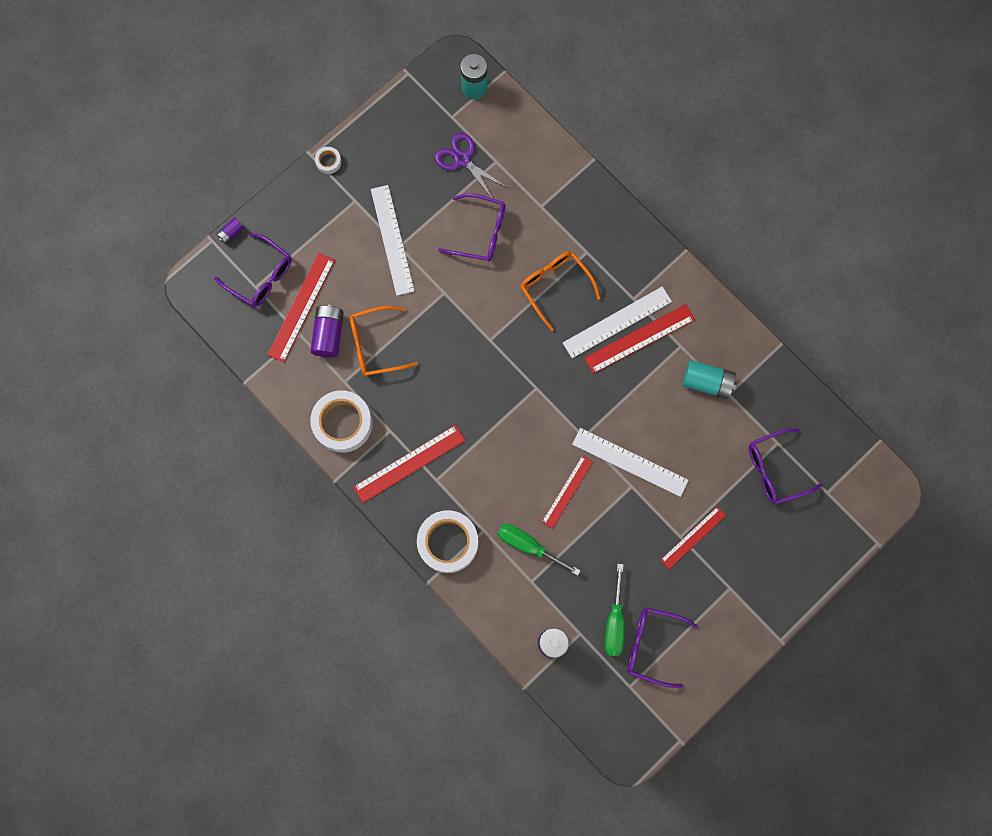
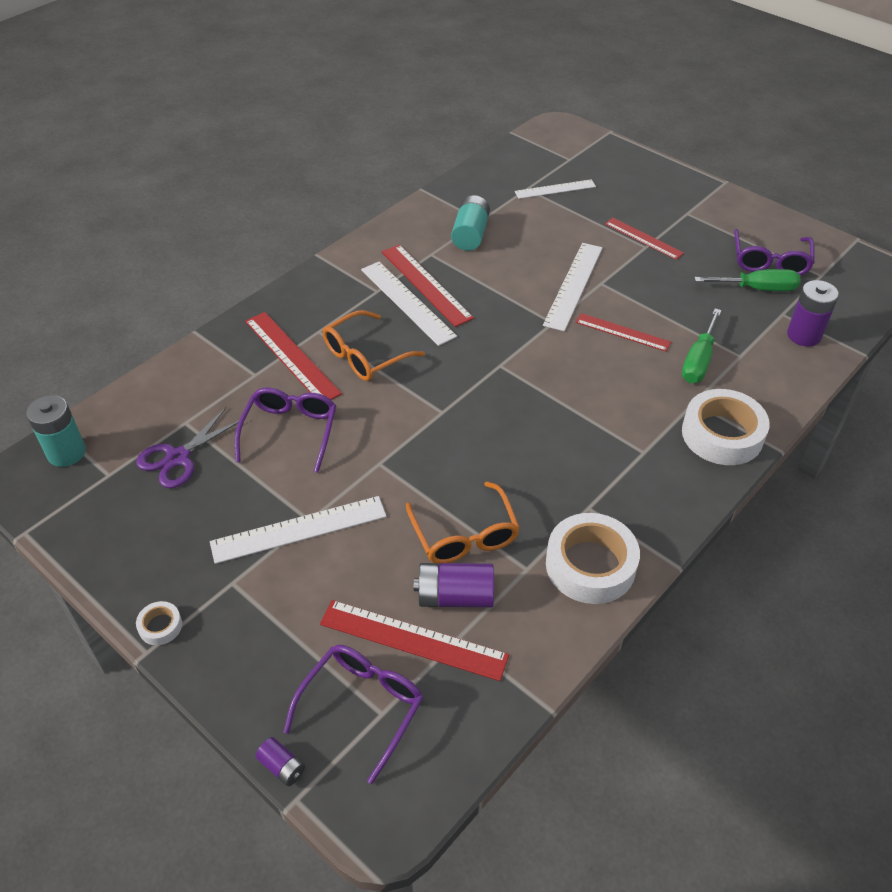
camera: 95 degrees left, 30 degrees down
red ruler [353,425,465,503] -> red ruler moved to [245,312,342,400]
purple glasses [749,428,822,504] -> white ruler [515,179,596,199]

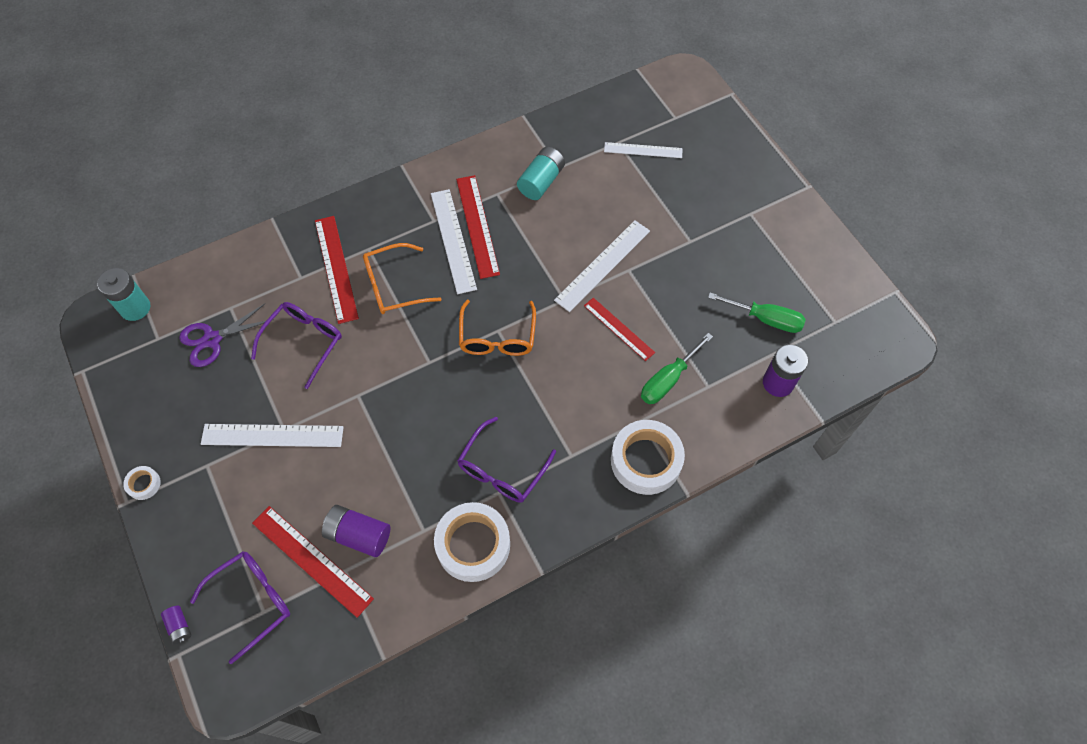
camera: 20 degrees right, 15 degrees up
orange glasses [406,481,520,564] -> orange glasses moved to [459,300,536,356]
red ruler [605,218,684,260] -> none
purple glasses [734,229,815,275] -> purple glasses moved to [457,417,556,503]

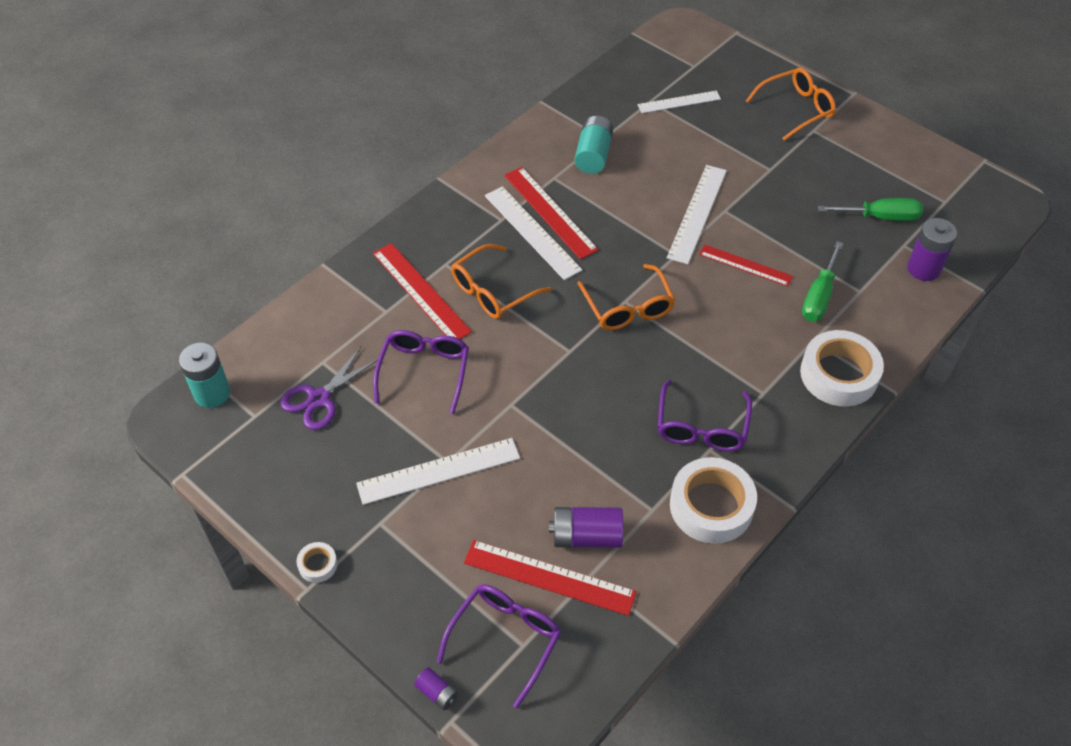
camera: 20 degrees left, 10 degrees down
none -> orange glasses [746,68,836,141]

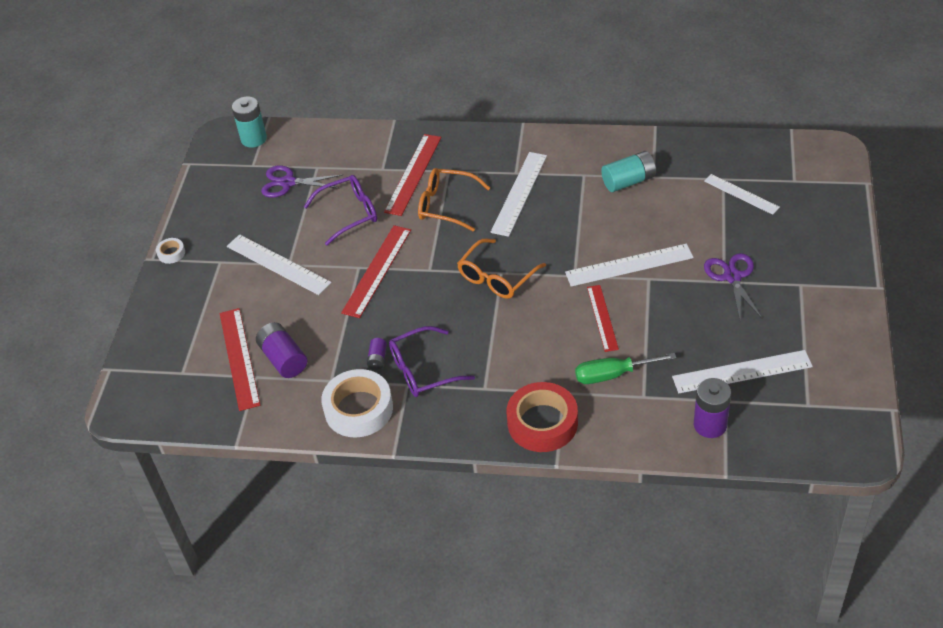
camera: 60 degrees right, 5 degrees down
purple battery [414,667,458,710] -> purple battery moved to [367,338,387,370]
purple glasses [437,584,561,708] -> none
red ruler [504,167,599,260] -> red ruler moved to [341,225,411,318]
orange glasses [746,68,836,141] -> none
white tape [800,330,884,406] -> red tape [507,382,578,452]
green screwdriver [818,198,923,221] -> white ruler [672,350,813,393]
none -> purple scissors [704,253,763,319]

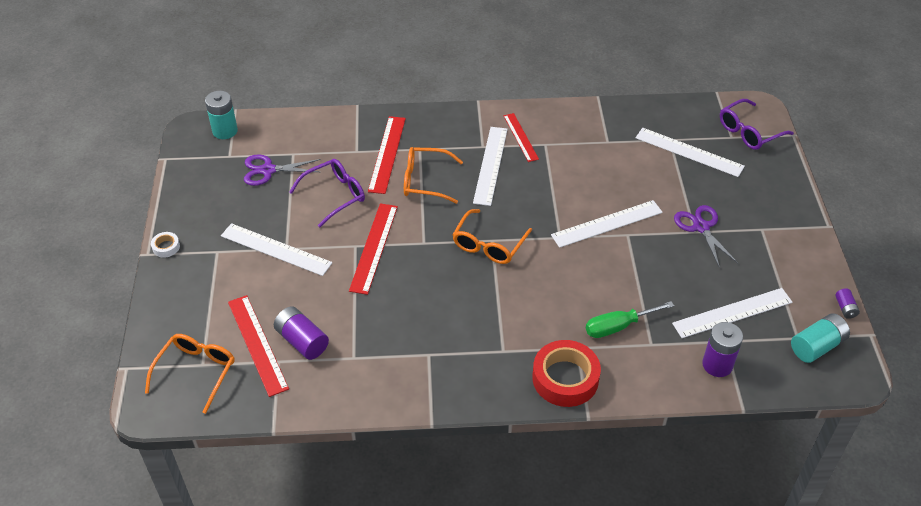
camera: 15 degrees left, 0 degrees up
white tape [321,369,393,437] -> none
purple battery [367,338,387,370] -> purple battery moved to [835,289,860,319]
purple glasses [389,326,475,397] -> purple glasses moved to [720,99,794,150]
red ruler [587,285,619,352] -> red ruler moved to [503,113,539,162]
turquoise battery [601,151,656,192] -> turquoise battery moved to [791,313,850,363]
white ruler [704,174,780,215] -> white ruler [635,128,745,177], size x1.52
none -> orange glasses [145,334,235,414]

